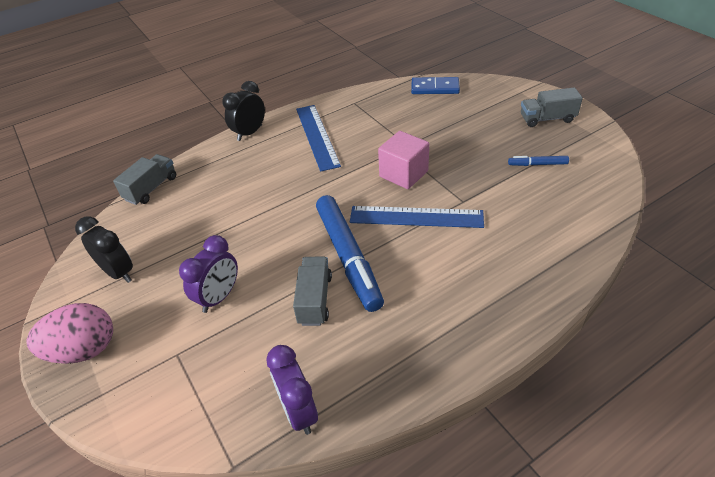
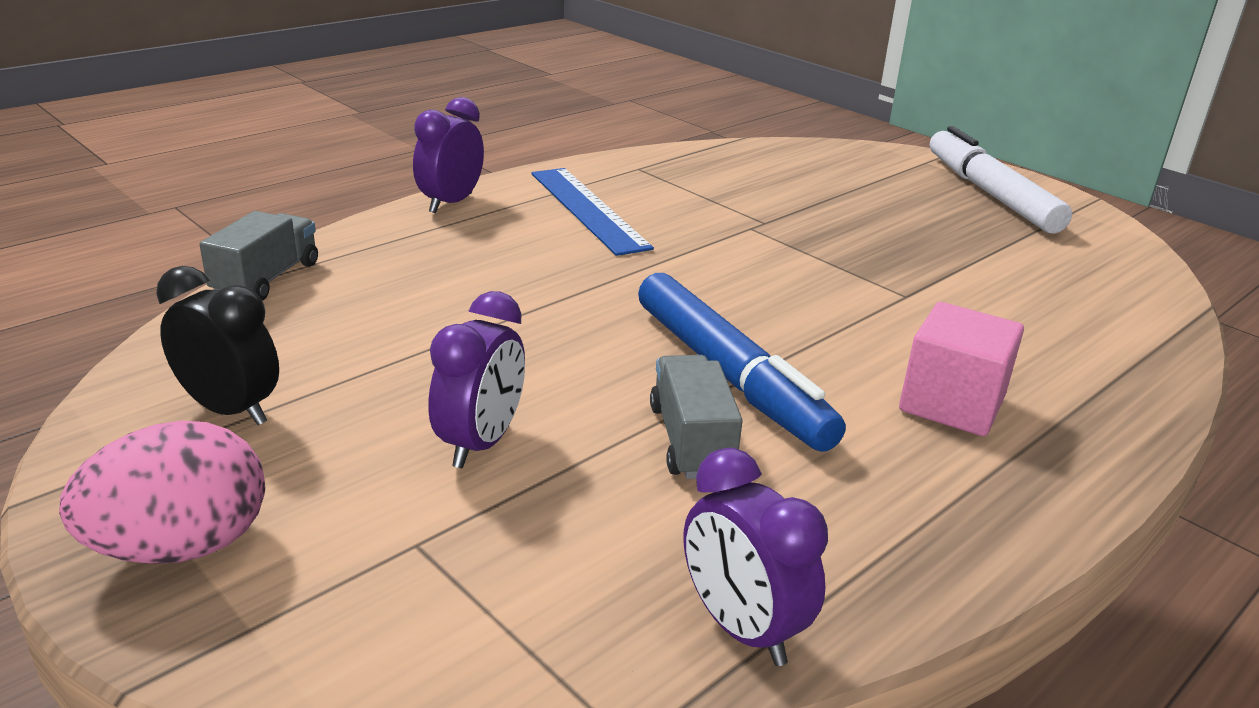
camera: 15 degrees left, 15 degrees down
black clock [222,81,265,141] -> purple clock [413,97,484,213]
blue ruler [350,206,484,228] -> none
pink cube [378,131,429,189] -> pink cube moved to [899,302,1024,436]
blue domino [411,77,460,94] -> none
blue marker [508,156,569,166] -> none
grey truck [521,87,583,127] -> white marker [930,126,1072,234]

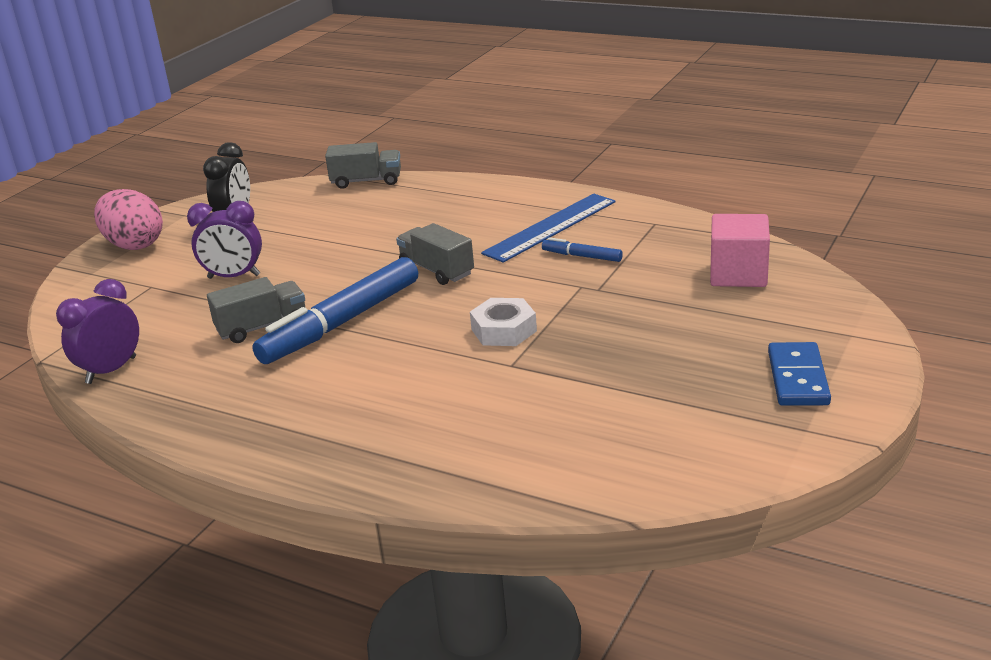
camera: 75 degrees right, 0 degrees up
purple clock [413,97,484,213] -> none
pink cube [899,302,1024,436] -> pink cube moved to [710,214,770,287]
white marker [930,126,1072,234] -> blue domino [768,342,831,406]
none -> grey truck [396,223,474,285]
none -> white nut [470,298,537,346]
none -> blue marker [542,237,623,262]

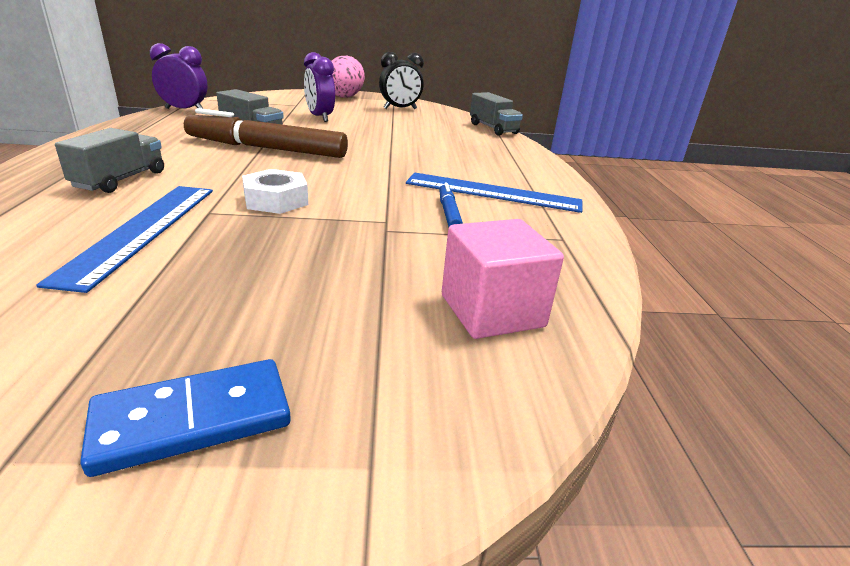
camera: 55 degrees right, 0 degrees up
blue marker [252,257,418,364] -> brown marker [184,108,348,158]
grey truck [396,223,474,285] -> grey truck moved to [55,128,164,193]
none -> blue ruler [36,186,213,293]

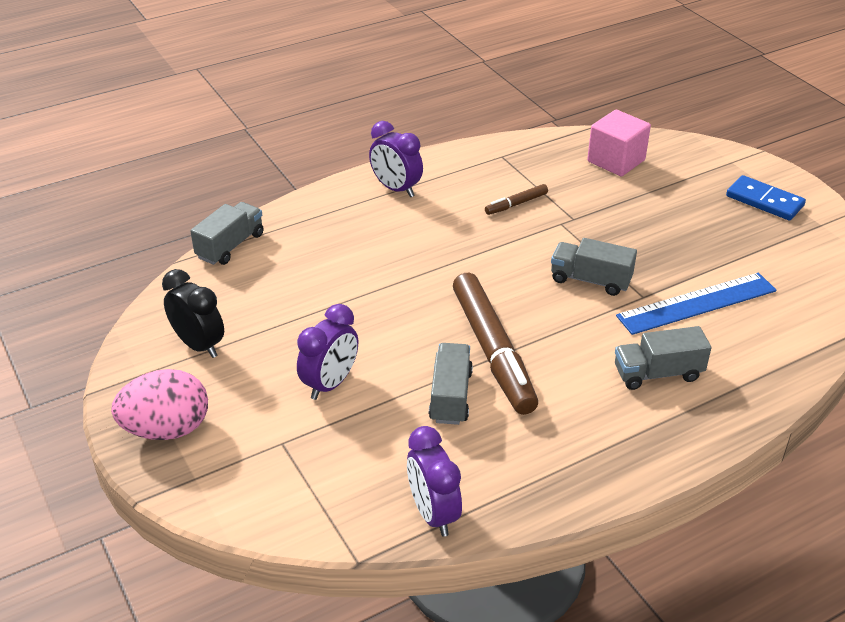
camera: 115 degrees left, 10 degrees up
white nut [242,169,308,214] -> grey truck [551,238,637,296]
blue ruler [406,173,582,213] -> none
blue marker [439,183,463,227] -> brown marker [485,184,548,215]
none -> purple clock [369,121,423,197]

